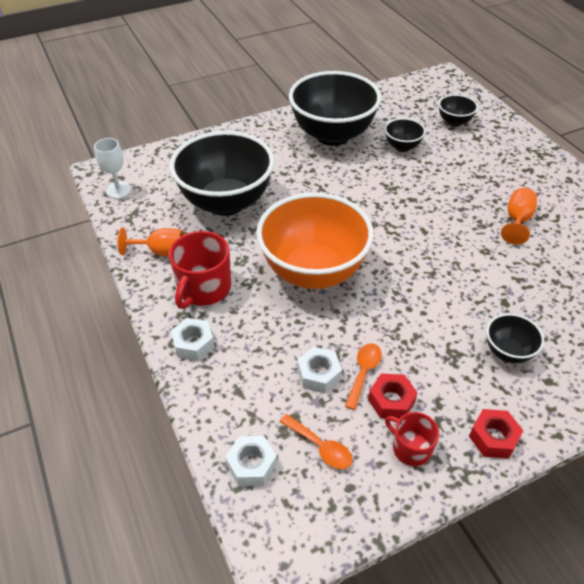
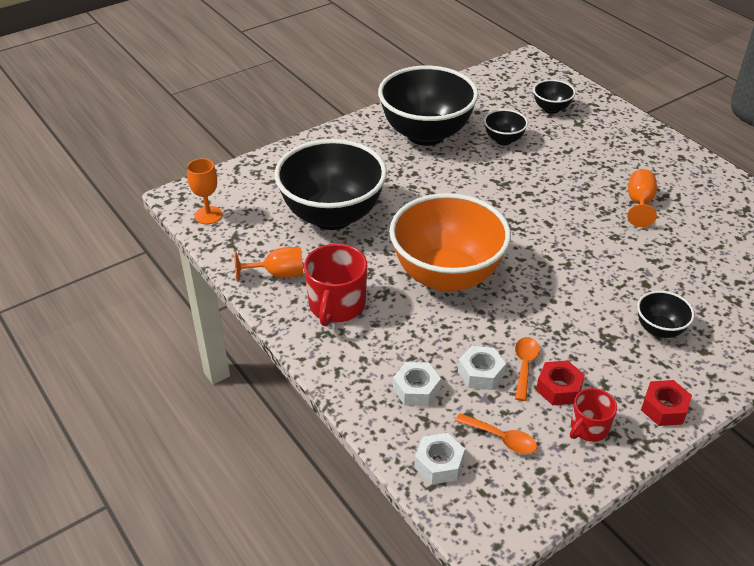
camera: 10 degrees left, 5 degrees down
white goblet [94,138,131,199] -> orange goblet [187,158,222,224]
white nut [171,318,215,361] -> white nut moved to [393,362,441,406]
red mug [385,412,439,466] -> red mug turned 75 degrees counterclockwise [570,388,617,442]

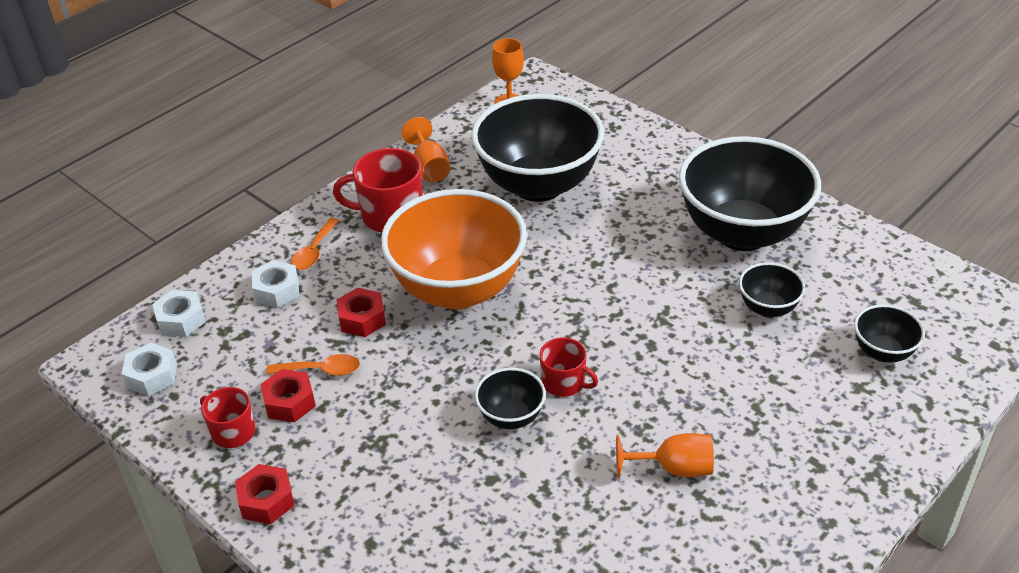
camera: 80 degrees right, 0 degrees up
orange spoon [455,413,537,454] -> orange spoon moved to [291,218,340,270]
white nut [458,346,506,390] -> white nut moved to [122,343,177,396]
black bowl [637,291,695,338] -> black bowl moved to [475,368,546,429]
none -> red nut [337,288,386,337]
none -> red mug [539,337,598,397]

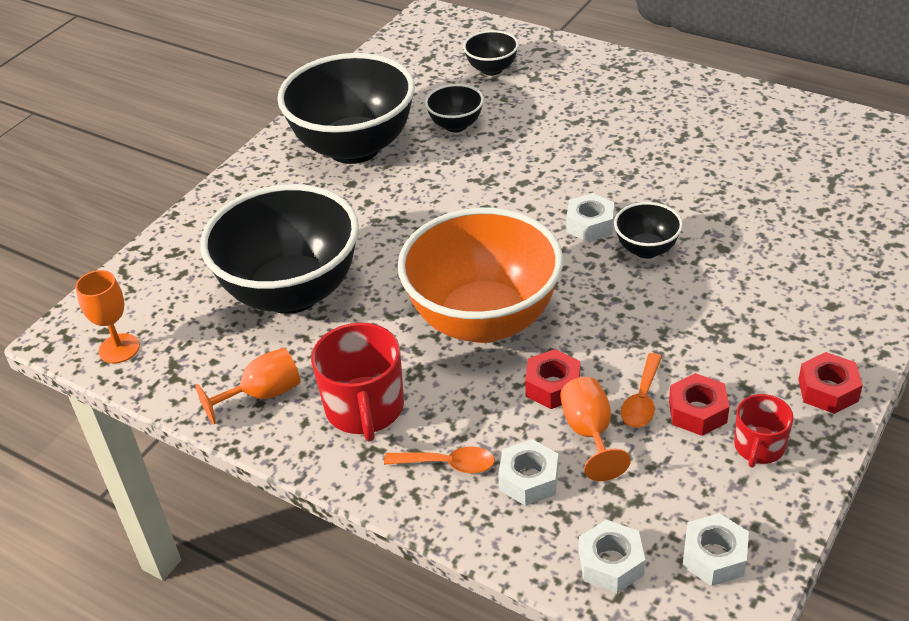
camera: 100 degrees left, 0 degrees up
orange spoon [266,354,360,376] -> orange spoon turned 150 degrees counterclockwise [621,353,662,428]
red mug [539,337,598,397] -> white nut [566,193,614,242]
orange goblet [616,433,714,478] -> orange goblet moved to [560,377,631,481]

